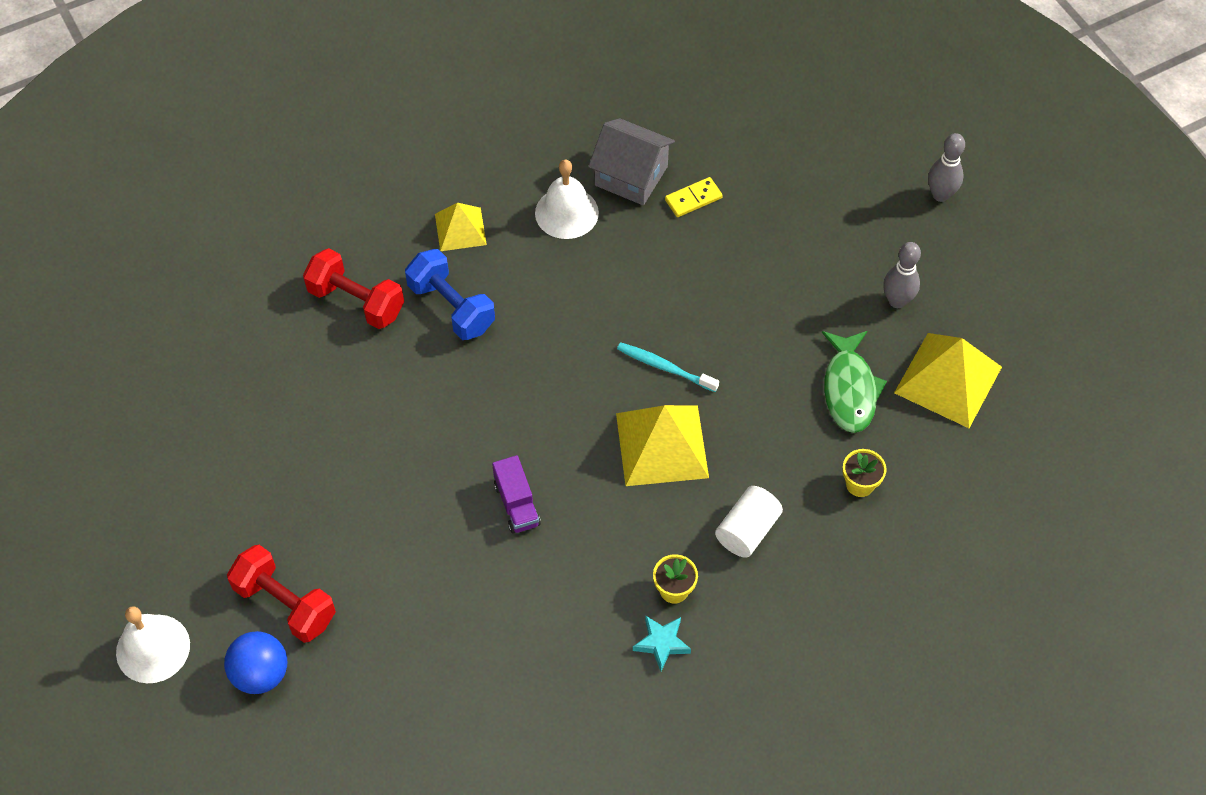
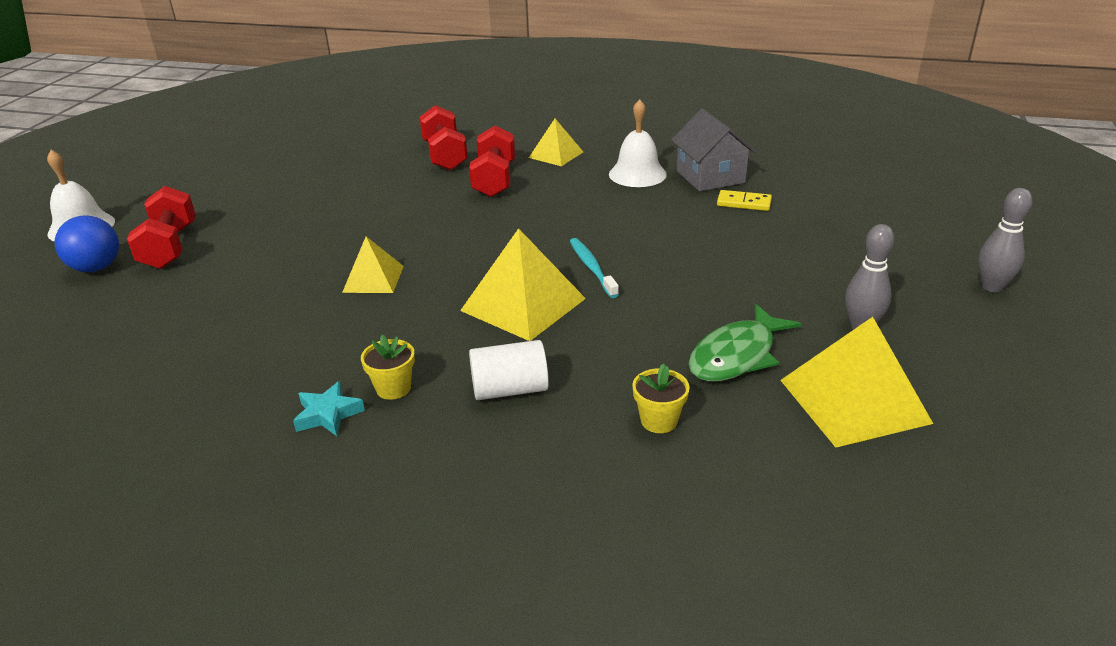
camera: 45 degrees right, 25 degrees down
blue dumbbell [405,249,495,340] -> red dumbbell [469,125,515,197]
purple truck [492,455,541,534] -> yellow pyramid [342,237,404,293]

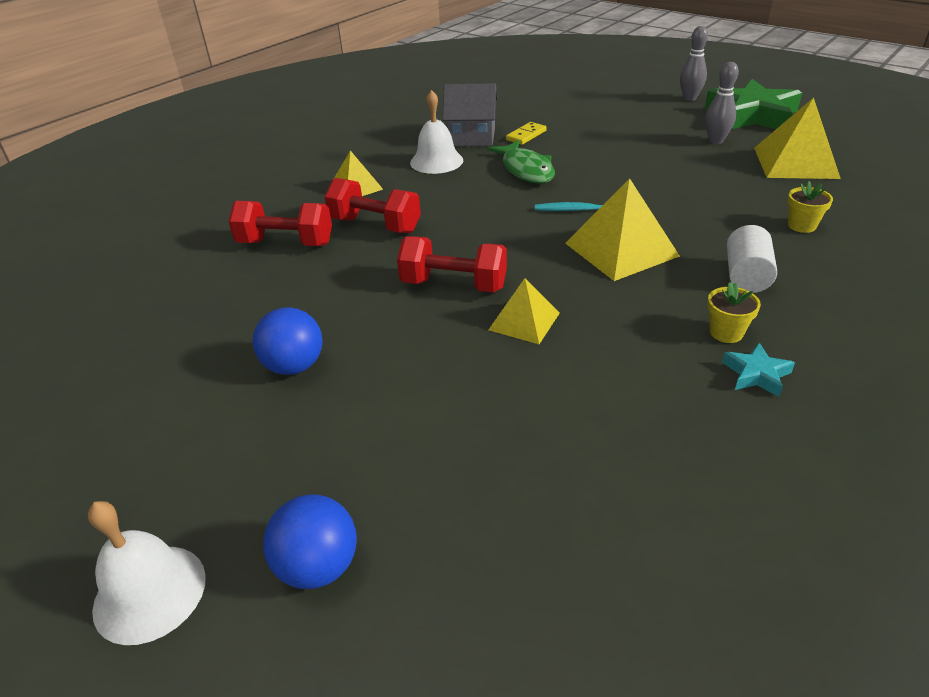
camera: 65 degrees left, 5 degrees up
red dumbbell [127,186,196,269] -> red dumbbell moved to [397,236,507,292]
green fish [688,304,801,382] -> green fish moved to [487,140,555,184]
none -> blue ball [253,307,322,375]
none -> green star [705,79,802,129]

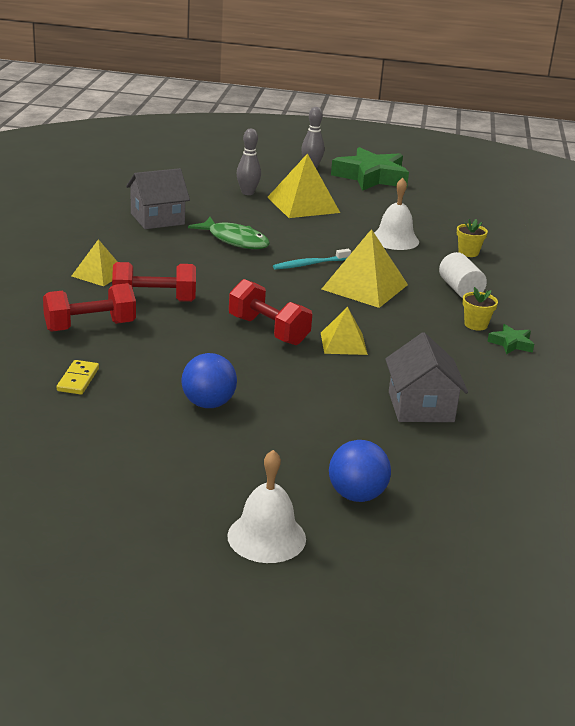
camera: 35 degrees left, 10 degrees down
red dumbbell [397,236,507,292] -> red dumbbell turned 60 degrees clockwise [229,279,312,345]
white bell [410,90,463,174] -> white bell moved to [374,178,419,250]
yellow domino [506,122,547,145] -> yellow domino moved to [57,360,99,394]
grey bowling pin [705,62,739,144] -> grey bowling pin moved to [236,129,261,195]
turquoise star [722,343,795,397] -> green star [487,324,534,354]
yellow pyramid [754,97,841,179] -> yellow pyramid moved to [267,153,340,218]
none -> grey house [385,332,468,422]

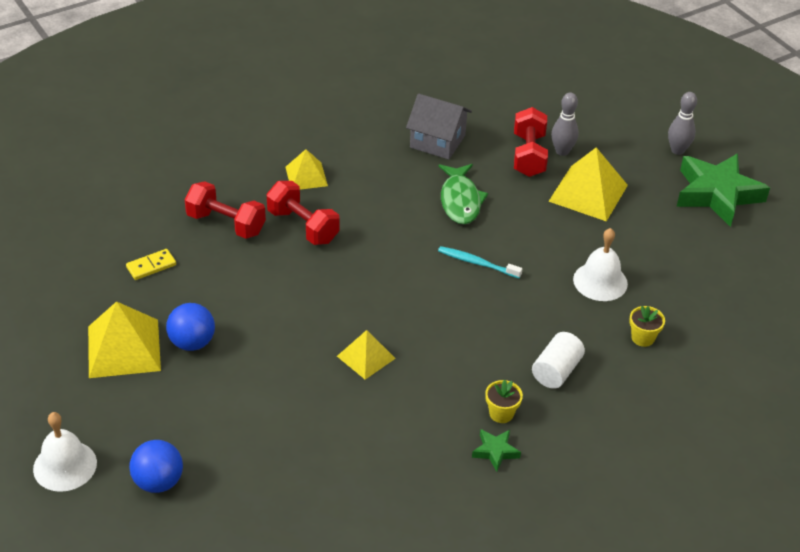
camera: 50 degrees right, 15 degrees up
red dumbbell [229,279,312,345] -> red dumbbell moved to [514,107,548,177]
yellow pyramid [322,229,408,308] -> yellow pyramid moved to [88,301,161,378]
grey house [385,332,468,422] -> none

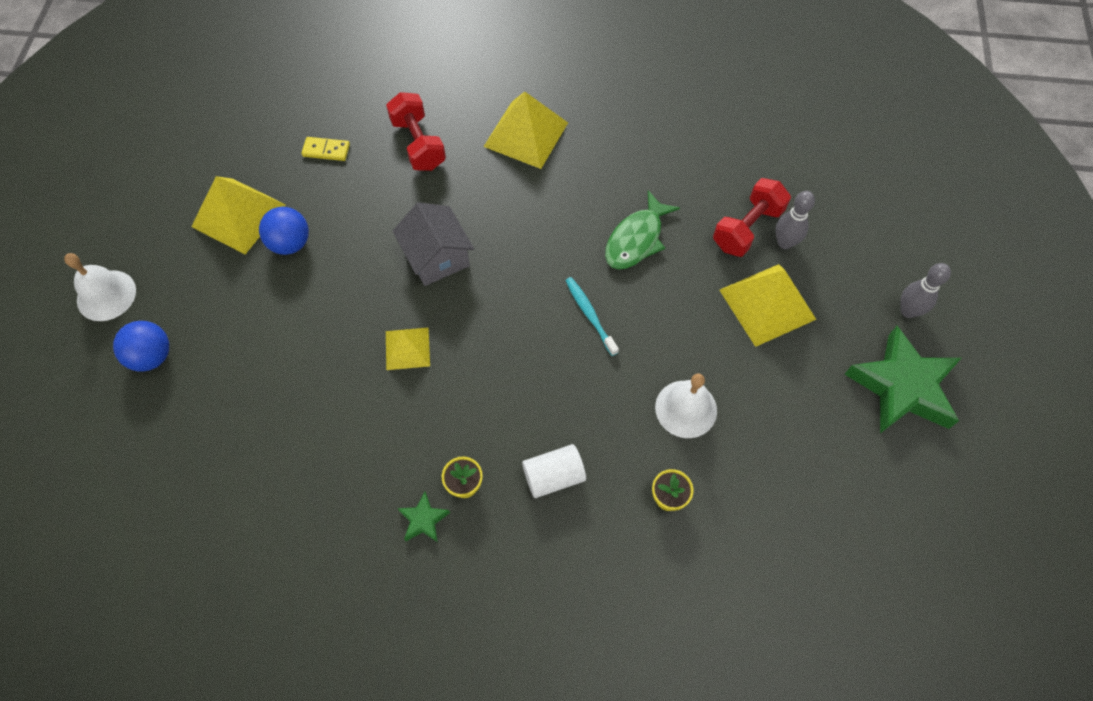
camera: 40 degrees right, 20 degrees up
red dumbbell [267,181,340,245] -> none
yellow pyramid [285,149,328,190] -> yellow pyramid [483,92,568,169], size x1.67
grey house [406,94,472,160] -> grey house moved to [393,202,474,286]

